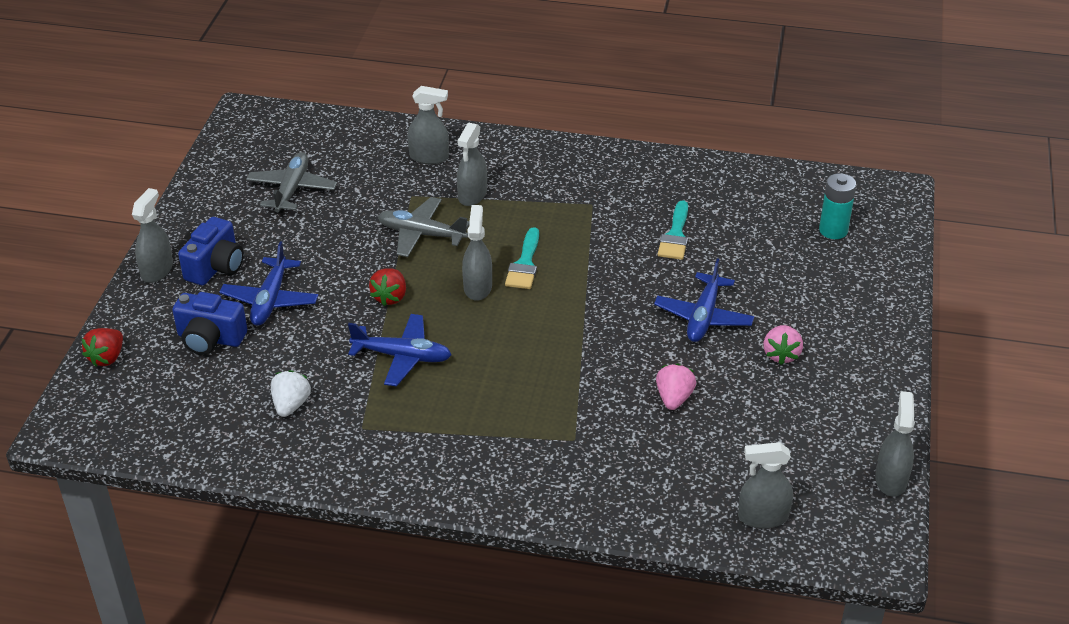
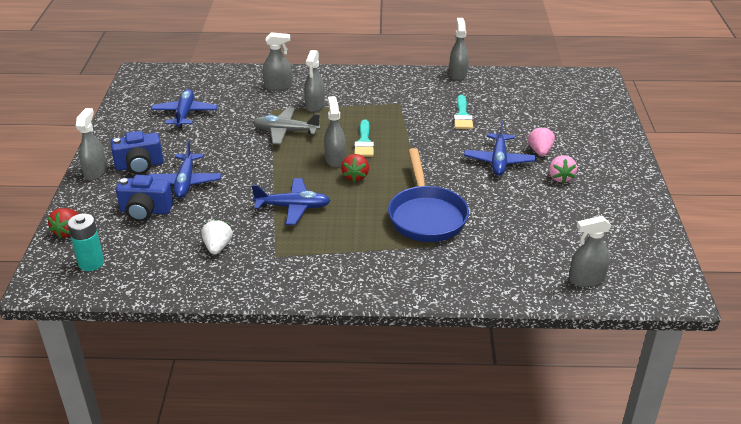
camera: 10 degrees left, 5 degrees down
blue camera [178,217,244,285] -> blue camera turned 60 degrees clockwise [111,131,163,174]
grey plane [246,152,337,213] -> blue plane [151,89,218,128]
red strawberry [369,268,406,306] -> red strawberry moved to [341,154,369,182]
pink strawberry [656,364,696,410] -> pink strawberry moved to [528,126,555,156]
turquoise battery [819,173,856,239] -> turquoise battery moved to [67,214,104,271]
grey spray bottle [875,391,915,497] -> grey spray bottle moved to [449,18,469,80]
none -> blue pan [388,148,469,242]

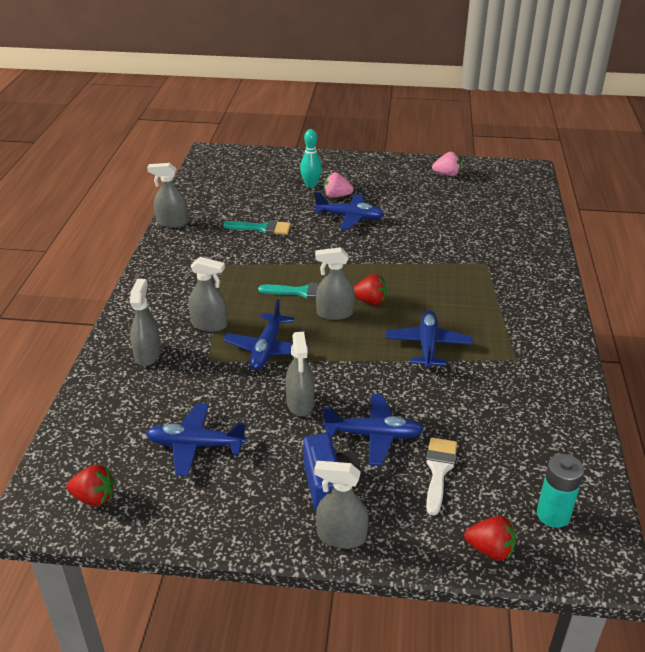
camera: 85 degrees left, 0 degrees up
blue camera [116,175,173,222] -> white brush [426,437,457,515]
white strawberry [202,219,232,255] -> none
grey plane [253,107,320,145] -> blue plane [223,299,310,370]
blue pan [388,148,469,242] -> none
pink strawberry [549,155,577,183] -> pink strawberry moved to [432,152,461,176]
grey spray bottle [569,216,611,287] -> grey spray bottle moved to [285,332,315,416]
none -> red strawberry [66,465,115,506]
none -> turquoise bowling pin [300,129,322,188]

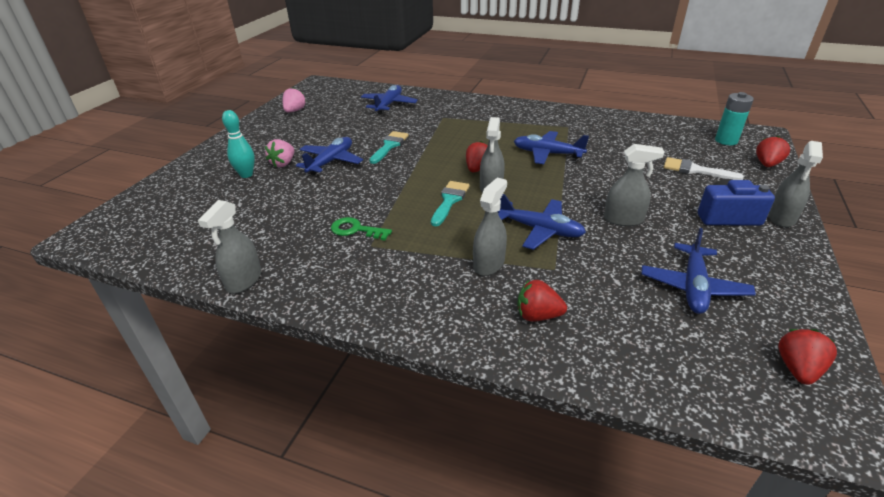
camera: 75 degrees left, 0 degrees up
grey spray bottle [130,279,161,366] -> red strawberry [517,280,567,322]
turquoise brush [223,220,291,235] -> turquoise brush moved to [369,131,409,164]
blue plane [323,394,424,466] -> blue plane moved to [361,85,418,114]
none -> green key [331,217,392,240]

